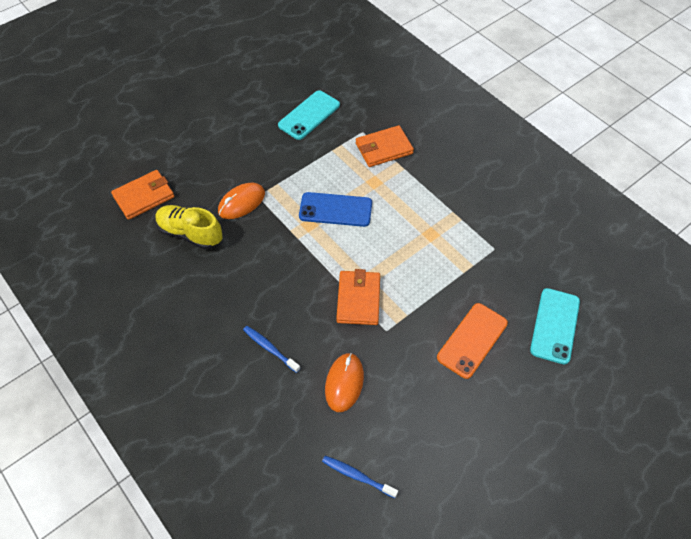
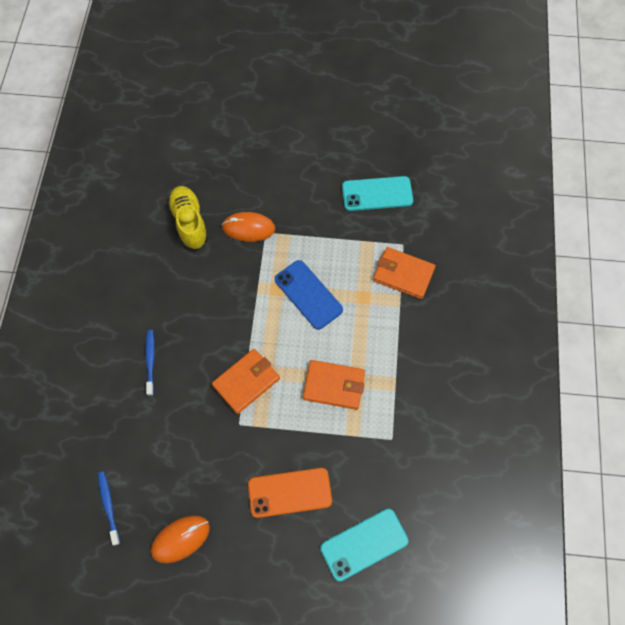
camera: 45 degrees right, 10 degrees up
orange wallet [111,170,174,220] -> orange wallet moved to [303,360,365,410]
orange mouse [325,353,364,412] -> orange mouse moved to [151,516,210,563]

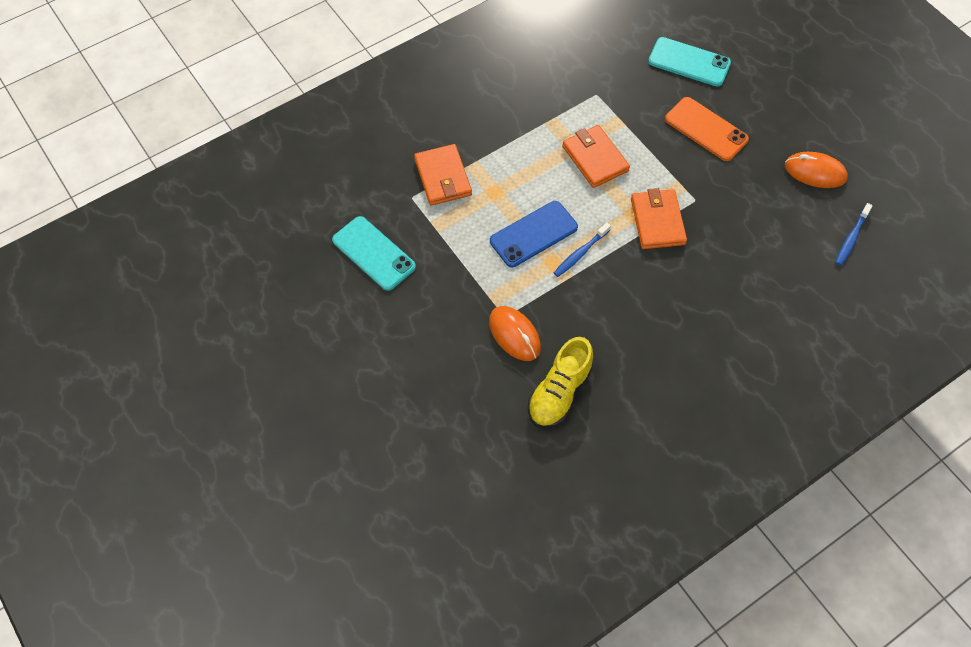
camera: 130 degrees left, 5 degrees down
blue toothbrush [145,330,155,396] -> blue toothbrush moved to [554,222,611,277]
orange wallet [212,349,280,414] -> orange wallet turned 75 degrees clockwise [631,188,687,249]
blue phone [275,260,343,330] -> blue phone turned 45 degrees clockwise [490,201,578,267]

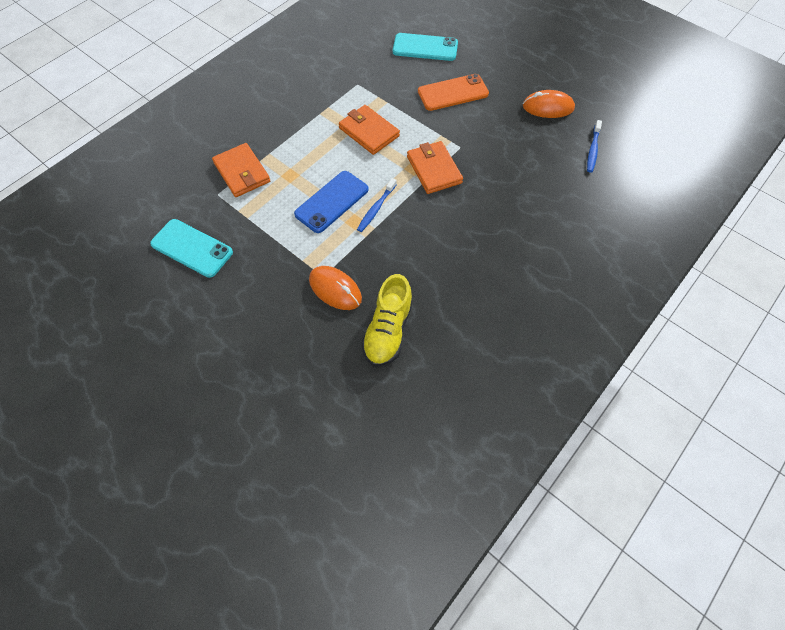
camera: 15 degrees left, 0 degrees up
orange phone [665,97,749,161] -> orange phone turned 45 degrees counterclockwise [418,74,489,111]

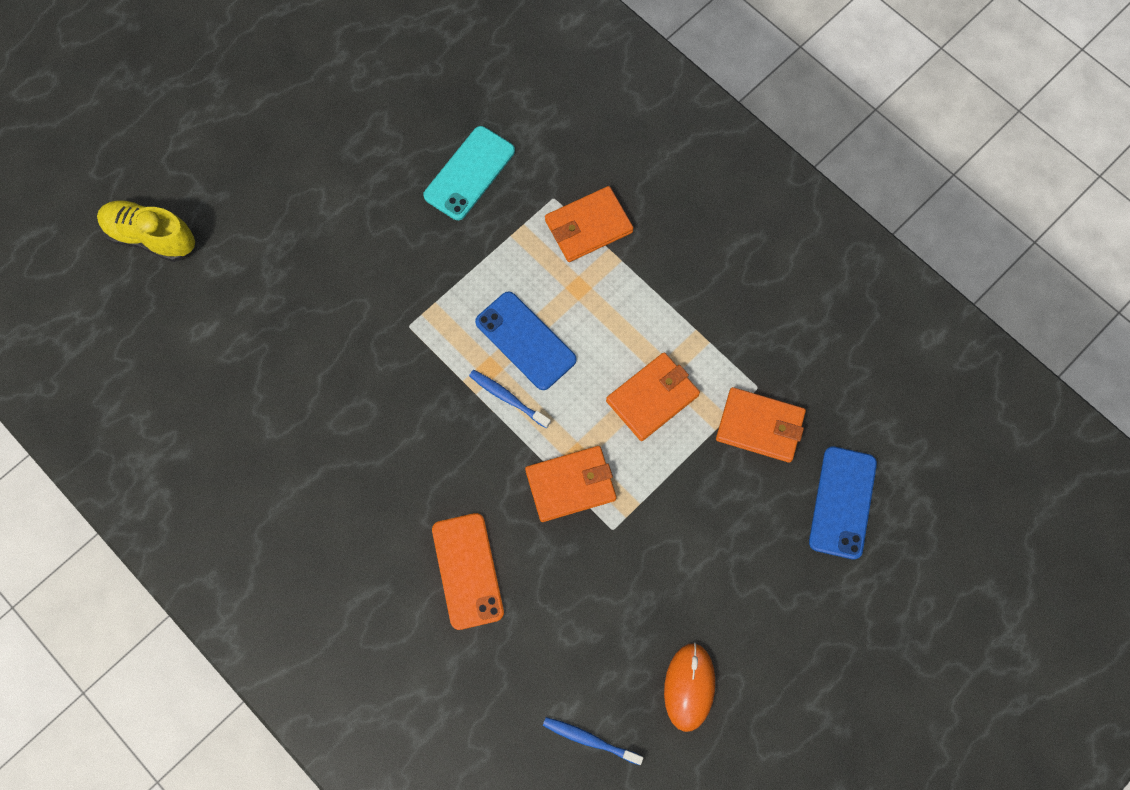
camera: 95 degrees right, 10 degrees up
orange mouse [309,266,362,310] -> none
yellow shoe [361,274,413,366] -> yellow shoe moved to [97,200,195,262]
turquoise phone [393,33,458,61] -> blue phone [809,446,877,560]
orange phone [418,74,489,111] -> orange phone moved to [432,513,504,630]
none -> orange wallet [716,387,806,463]

